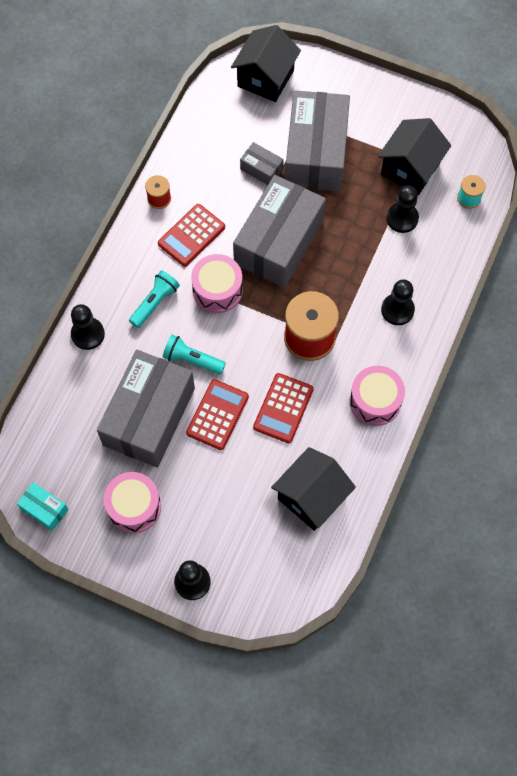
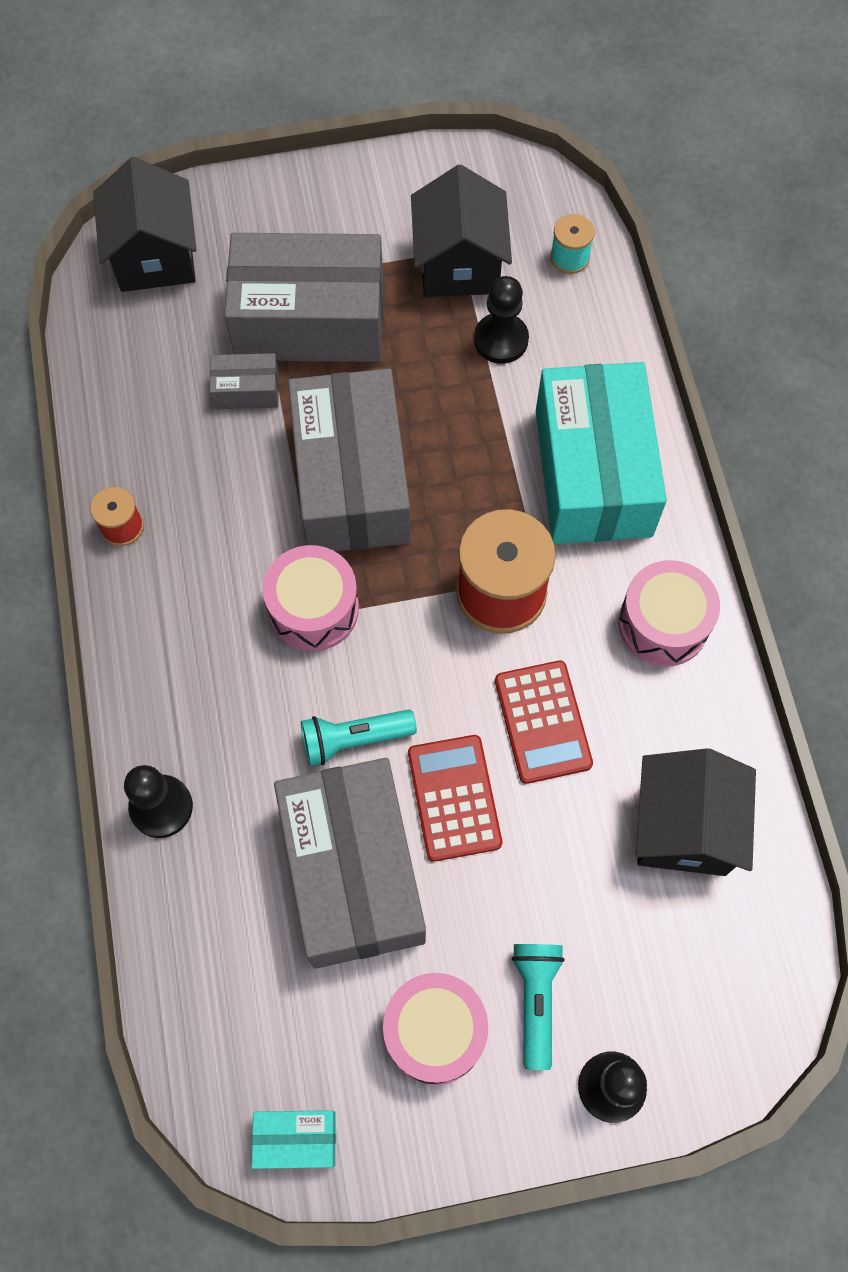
camera: 35 degrees left, 0 degrees up
turquoise flashlight [129,270,180,328] -> turquoise flashlight moved to [511,944,565,1070]
red calculator [158,204,225,266] -> none
grey box [285,90,350,191] -> grey box turned 60 degrees counterclockwise [224,233,383,362]
black pawn [381,279,415,325] -> turquoise box [536,362,667,544]

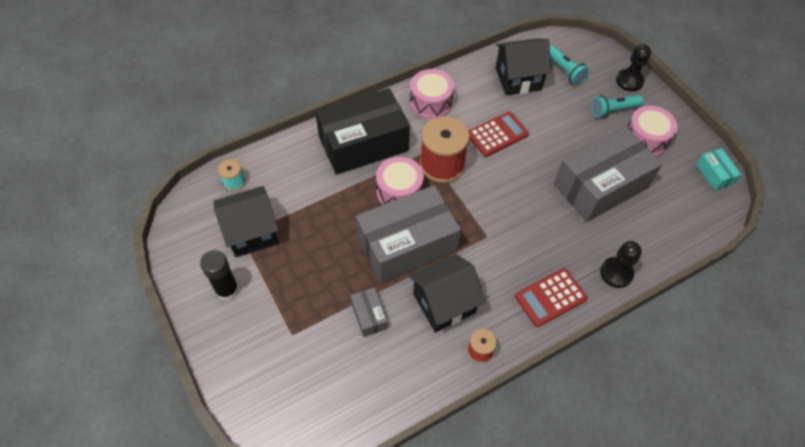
camera: 110 degrees left, 10 degrees down
black house [93,157,196,292] -> black house moved to [409,254,486,333]
grey box [224,233,383,362] -> none
pink drum [263,545,359,651] -> pink drum moved to [376,157,424,205]
turquoise flashlight [301,710,417,766] -> turquoise flashlight moved to [550,45,589,85]
red calculator [408,735,502,862] -> red calculator moved to [515,268,587,327]
black pawn [474,276,529,364] -> none
turquoise box [536,362,667,544] -> black box [315,88,410,175]
none -> black glue stick [200,250,239,301]

